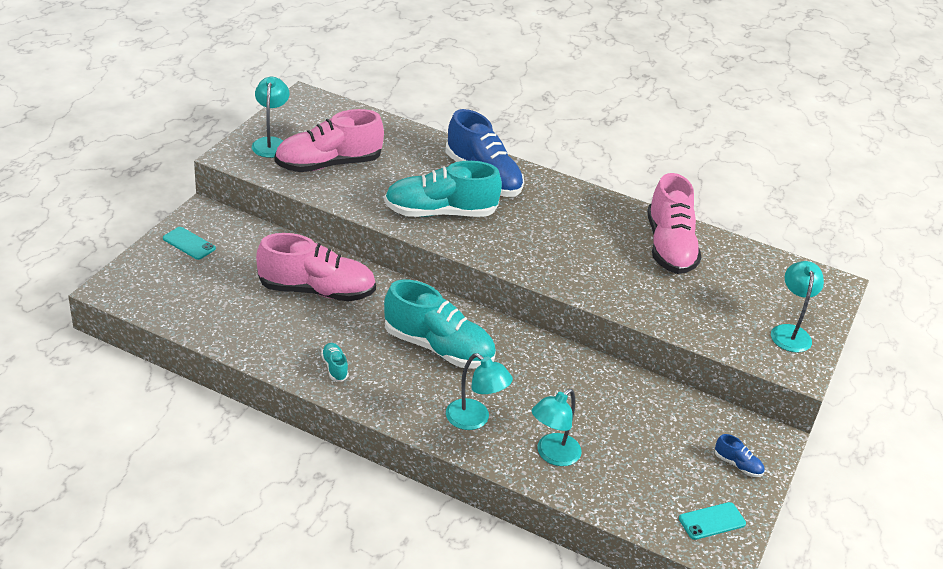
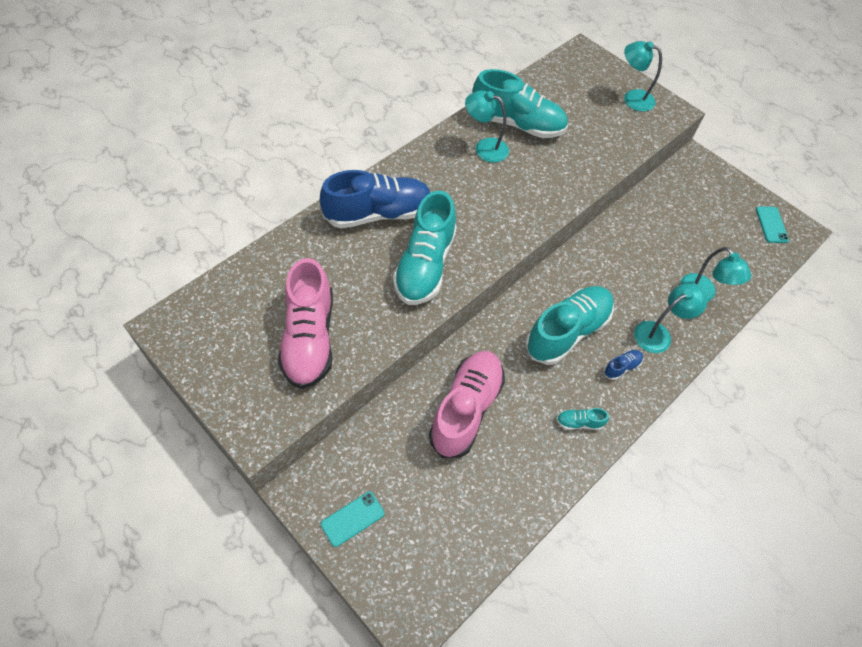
camera: 70 degrees left, 20 degrees up
turquoise lamp [252,77,289,158] -> turquoise lamp moved to [465,90,509,163]
pink shoe [647,173,701,274] -> turquoise shoe [472,69,568,138]
blue shoe [715,434,765,477] -> blue shoe moved to [604,350,643,380]

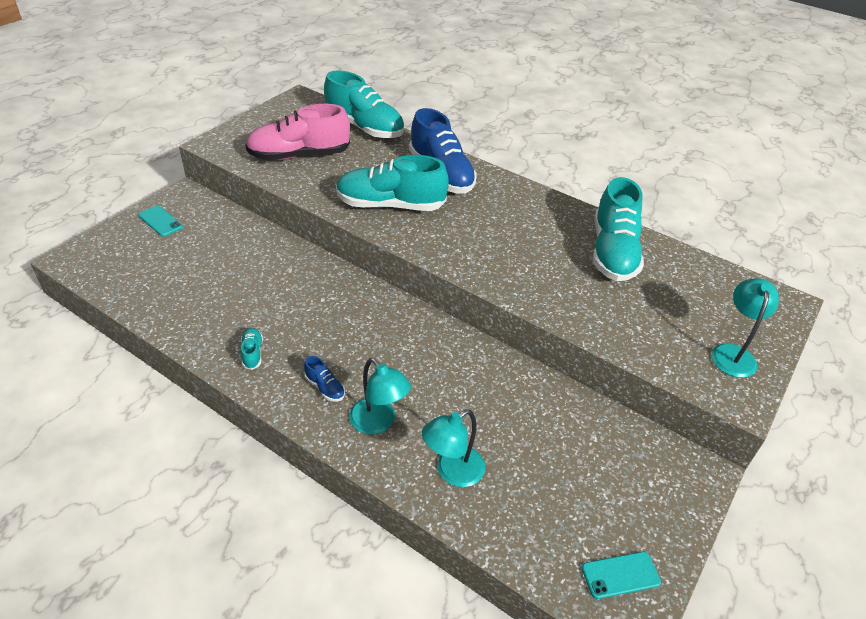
camera: 80 degrees right, 15 degrees down
pink shoe [429,351,505,458] -> none
turquoise lamp [465,90,509,163] -> none
turquoise shoe [525,286,614,365] -> turquoise shoe moved to [324,70,404,138]

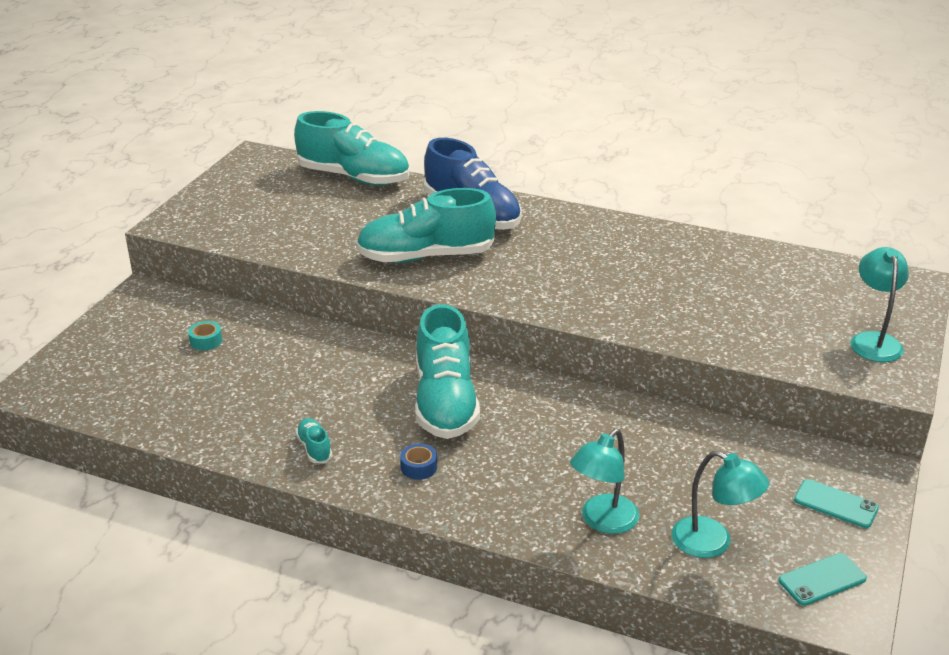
camera: 10 degrees left, 10 degrees down
turquoise phone [138,205,183,237] -> turquoise phone moved to [794,479,879,528]
pink shoe [245,104,350,161] -> none
blue shoe [304,356,345,402] -> blue tape [400,443,437,480]
turquoise lamp [349,358,411,435] -> turquoise lamp moved to [671,450,769,558]
turquoise shoe [593,177,644,281] -> turquoise shoe moved to [415,304,480,439]
none -> turquoise tape [188,321,222,351]

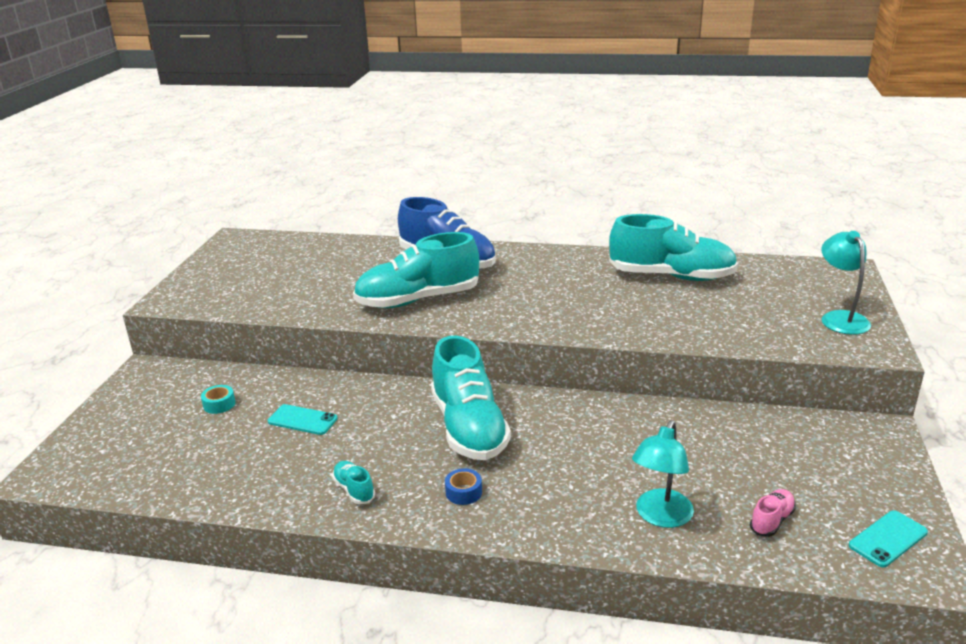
camera: 10 degrees left, 5 degrees down
turquoise shoe [294,111,410,186] -> turquoise shoe moved to [609,214,738,281]
turquoise lamp [671,450,769,558] -> pink shoe [750,489,796,537]
turquoise phone [794,479,879,528] -> turquoise phone moved to [268,404,338,435]

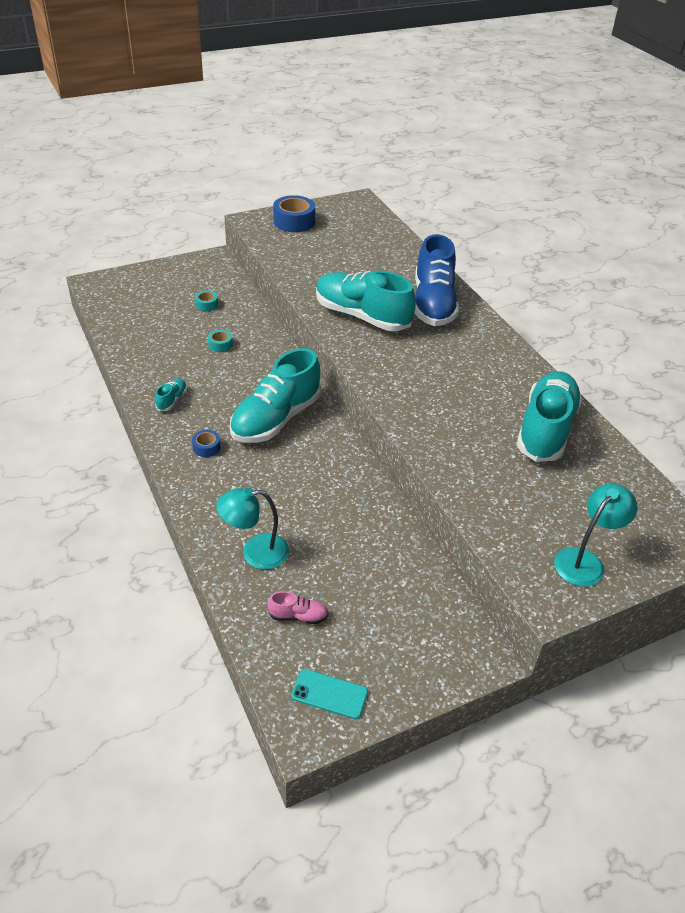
camera: 50 degrees right, 15 degrees up
turquoise phone [268,404,338,435] -> turquoise tape [208,329,233,352]
turquoise shoe [609,214,738,281] -> turquoise shoe turned 135 degrees counterclockwise [517,371,582,462]
none -> blue tape [273,195,315,232]

